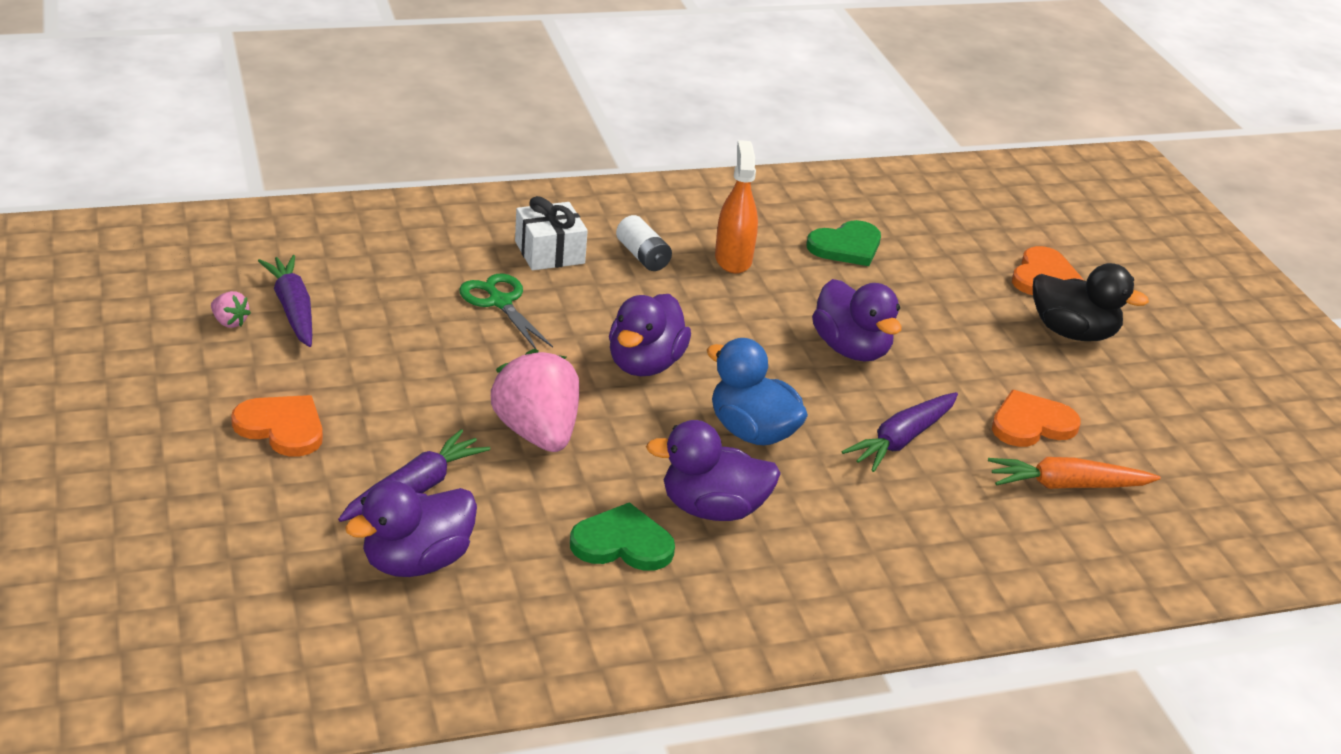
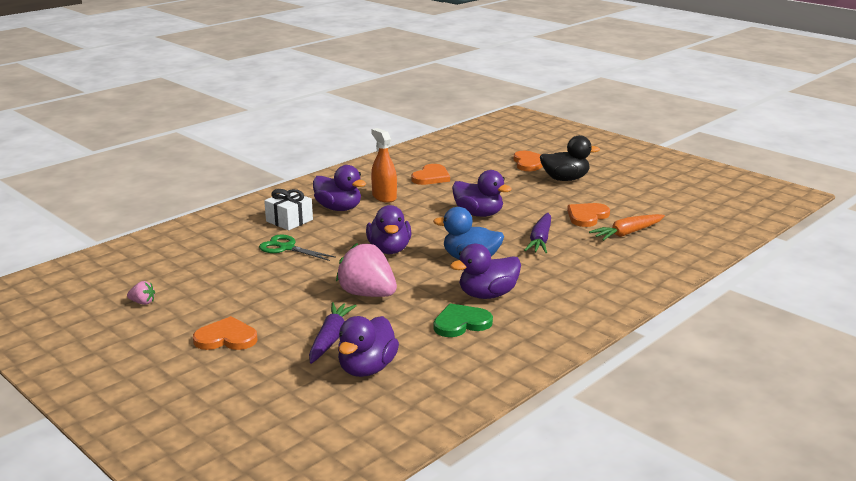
camera: 25 degrees left, 10 degrees down
purple carrot [258,255,312,347] -> none
white battery [616,215,672,271] -> purple duck [313,165,366,211]
green heart [807,220,881,266] -> orange heart [411,164,450,185]

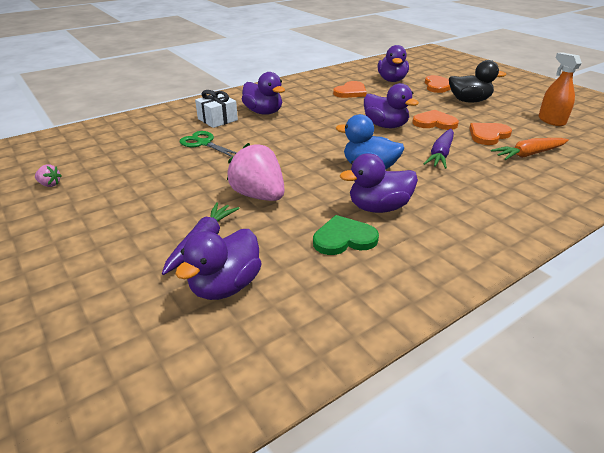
camera: 10 degrees right, 10 degrees up
orange heart [193,316,258,350] -> orange heart moved to [412,110,459,130]
purple duck [366,205,411,254] -> purple duck moved to [378,45,409,82]
orange spray bottle [371,128,397,203] -> orange spray bottle moved to [539,52,582,126]

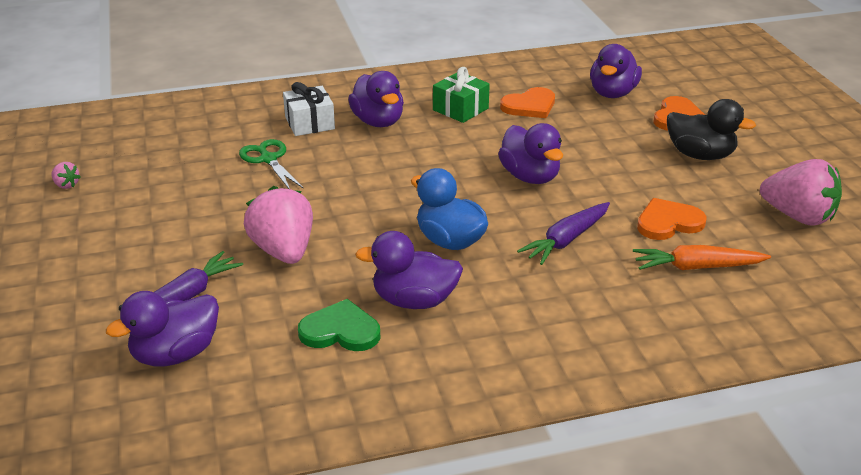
camera: 20 degrees right, 0 degrees up
orange heart [412,110,459,130] -> none
orange spray bottle [539,52,582,126] -> pink strawberry [760,159,842,226]
none -> green gift [433,67,490,123]

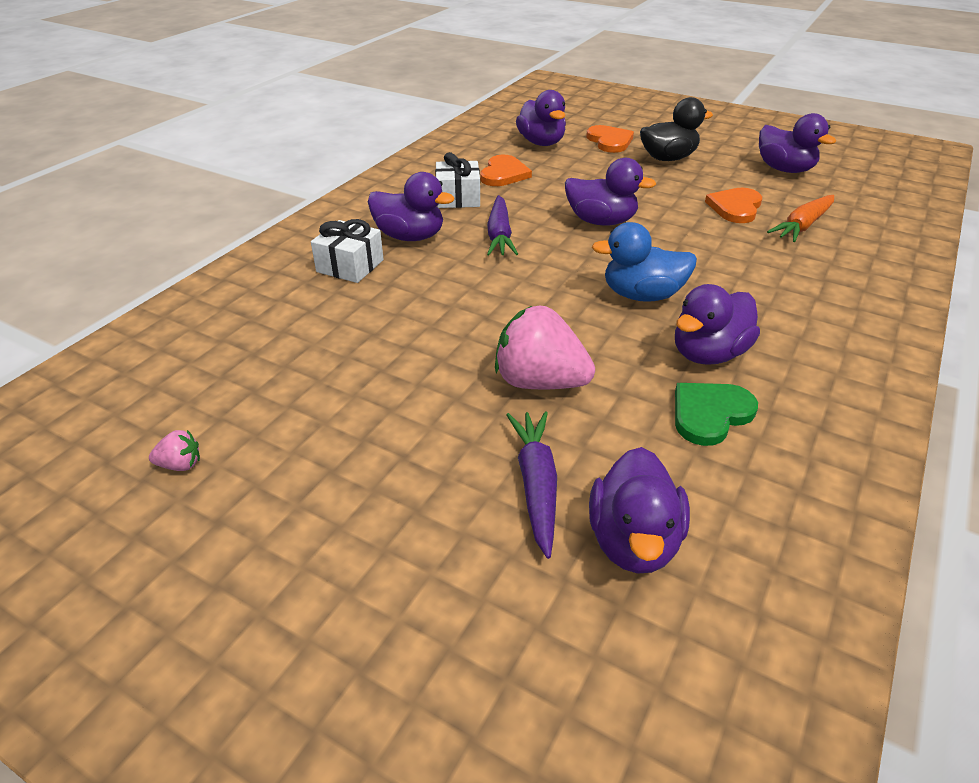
camera: 45 degrees left, 5 degrees up
green scissors [239,139,304,189] -> none
green gift [433,67,490,123] -> white gift [435,152,480,208]
purple carrot [517,202,610,265] -> purple carrot moved to [487,195,518,256]
pink strawberry [760,159,842,226] -> purple duck [759,113,836,173]

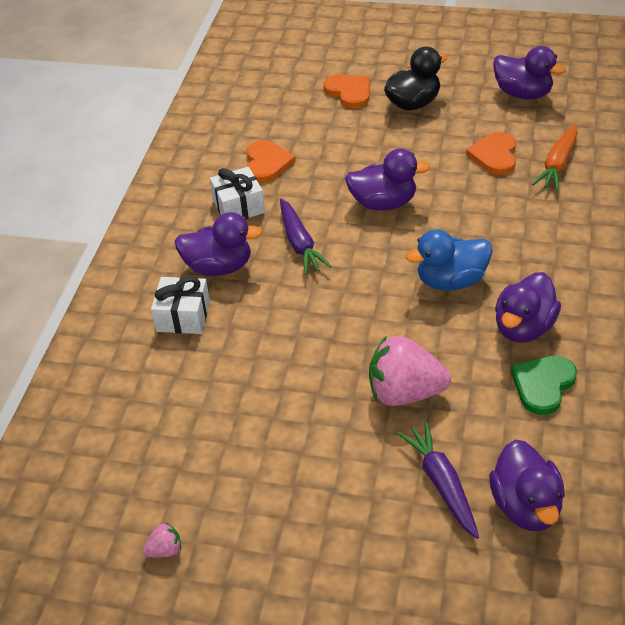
camera: 15 degrees left, 5 degrees up
purple duck [516,90,566,146] -> none

